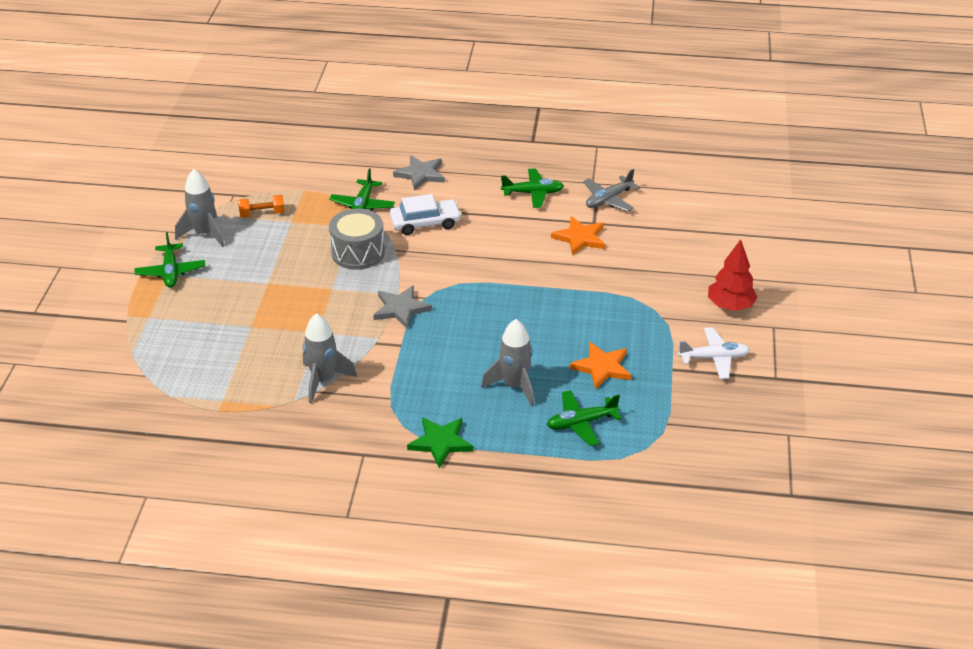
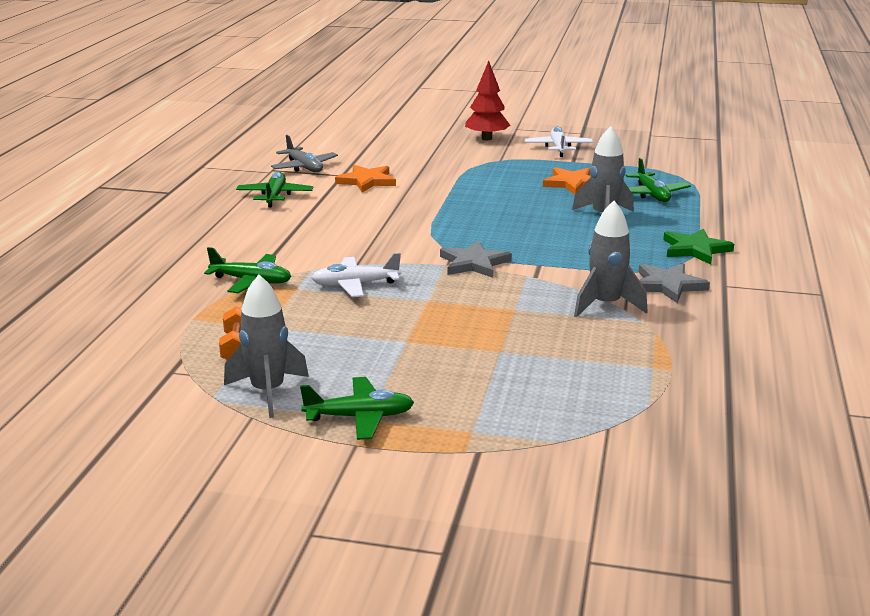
camera: 85 degrees left, 15 degrees down
grey drum [329,209,385,270] -> white plane [312,253,401,297]
white car [390,194,462,235] -> none
grey star [393,155,445,191] -> grey star moved to [638,263,710,303]

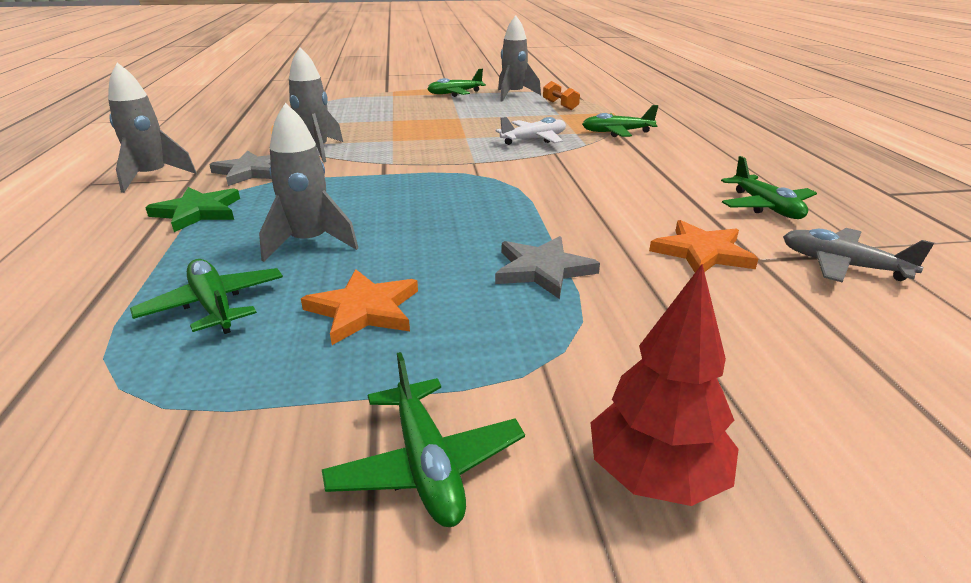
camera: 160 degrees right, 5 degrees up
grey star [440,240,512,278] -> grey star moved to [495,236,600,299]
white plane [525,127,593,157] -> green plane [322,352,525,527]
none -> grey rocket [108,63,197,193]

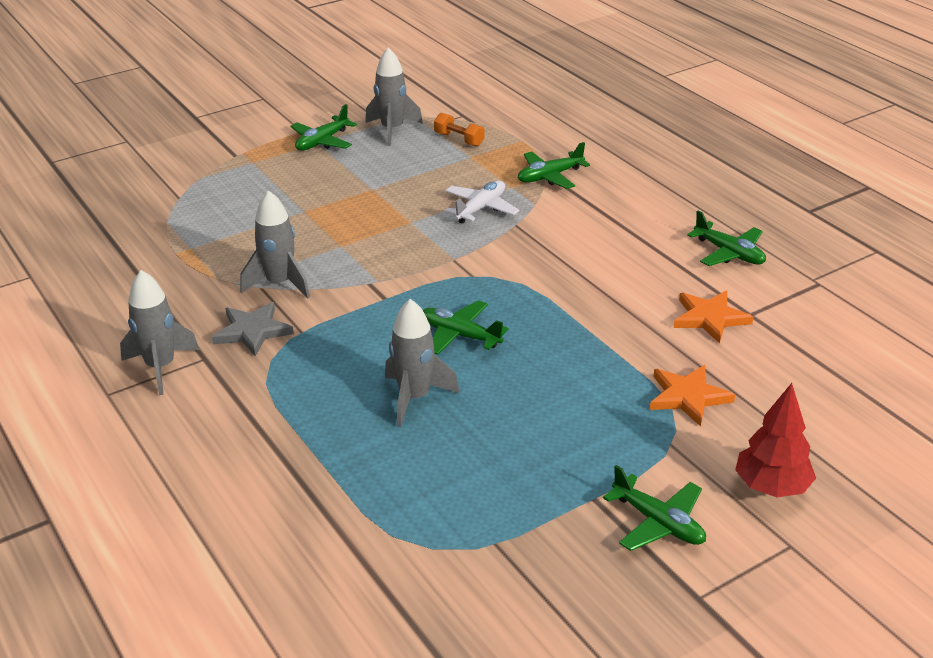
camera: 25 degrees left, 5 degrees up
green plane [130,259,283,334] -> green plane moved to [423,300,509,355]
green star [145,187,240,232] -> none
orange star [301,269,418,345] -> orange star moved to [650,365,735,427]
grey star [495,236,600,299] -> none
grey plane [783,228,934,283] -> none

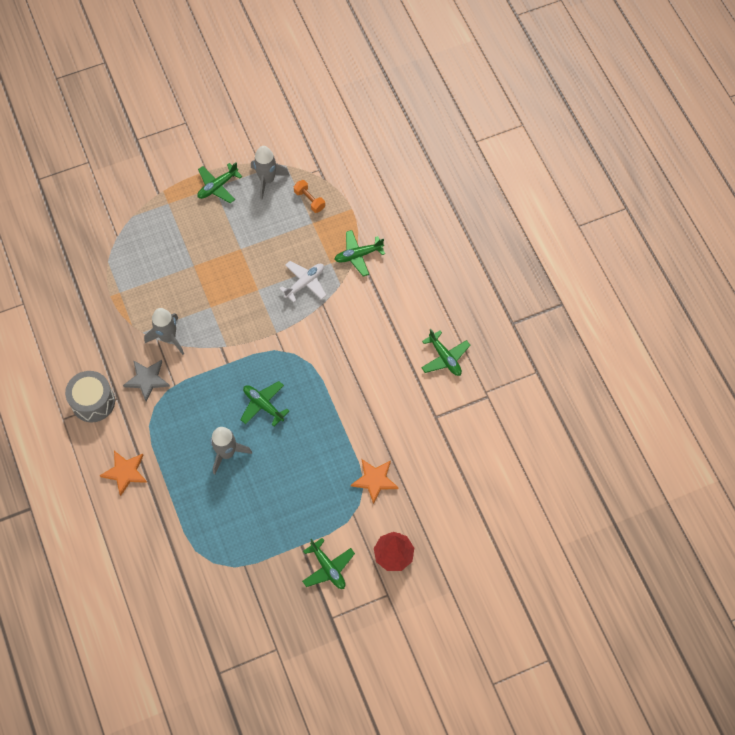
camera: 10 degrees right, 30 degrees up
grey rocket [120,270,199,395] -> grey drum [65,371,115,423]
orange star [674,291,753,343] -> orange star moved to [100,451,147,496]

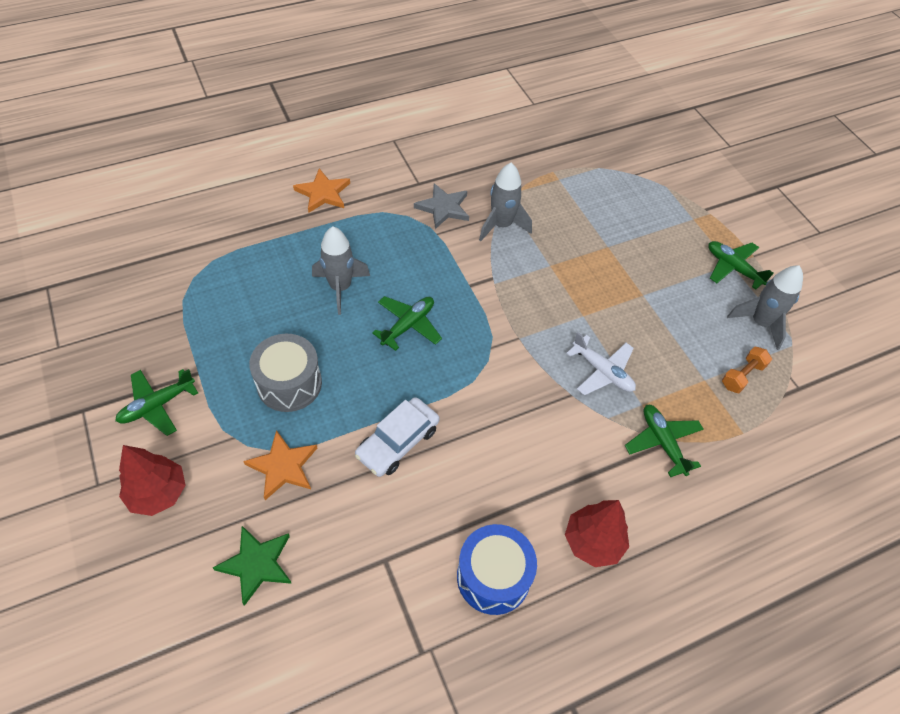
camera: 85 degrees right, 10 degrees down
grey drum [65,371,115,423] -> grey drum moved to [249,334,322,412]
green plane [421,329,471,376] -> blue drum [457,524,537,615]
none -> green star [213,526,292,606]
none -> white car [355,397,440,477]
none -> red tree [565,500,629,567]

